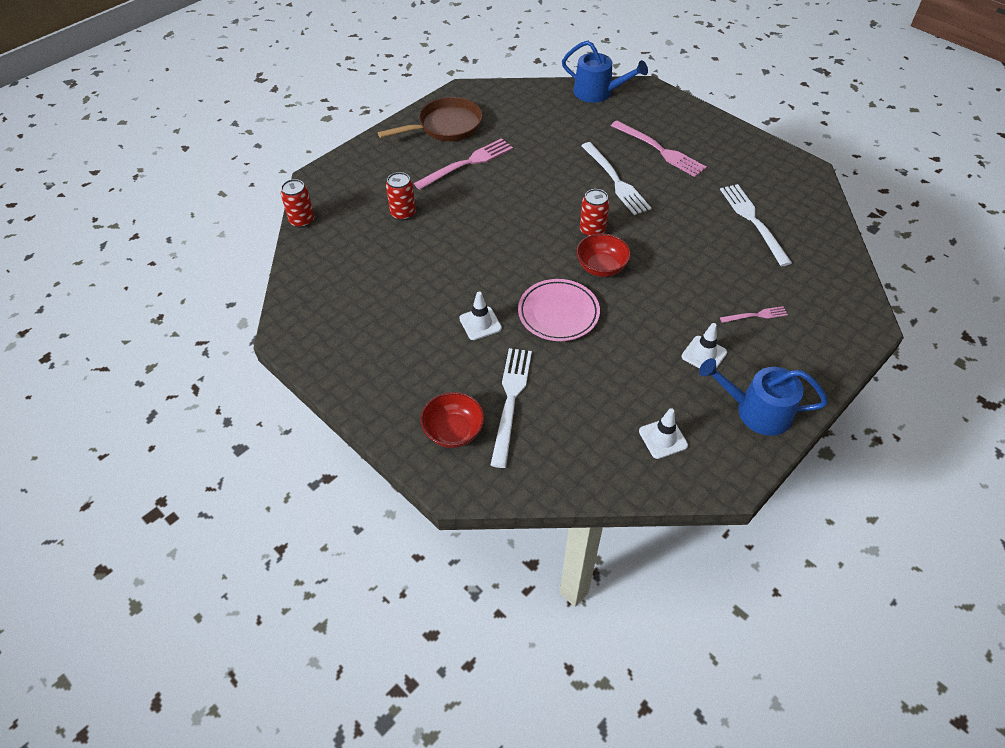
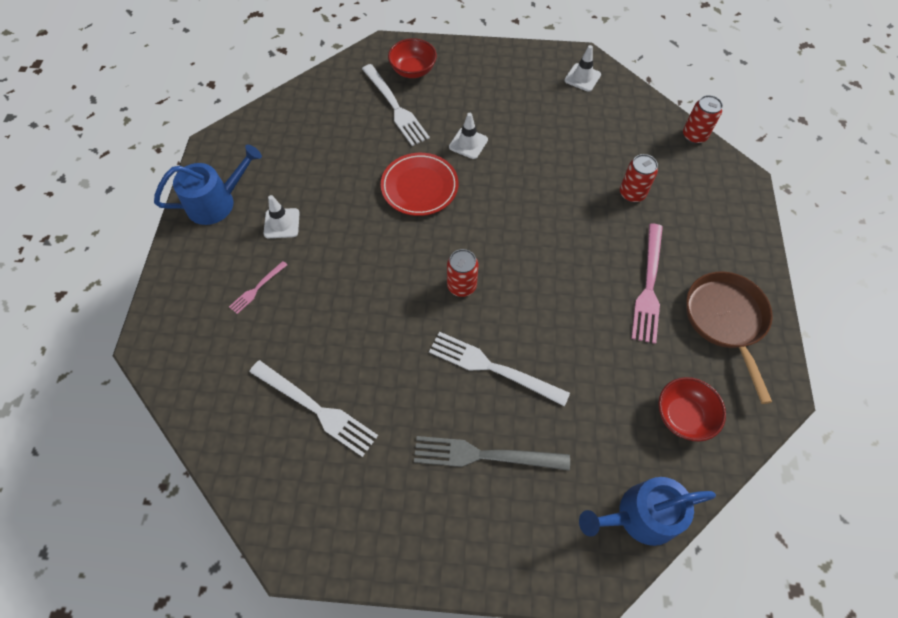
camera: 140 degrees right, 10 degrees up
brown pan [378,97,483,141] -> brown pan turned 150 degrees clockwise [686,271,773,404]
pink plate [518,279,600,341] -> red plate [381,153,458,216]
red bowl [576,233,631,277] -> red bowl moved to [658,377,726,442]
pink fork [611,121,707,177] -> grey fork [414,436,570,471]
white traffic cone [639,408,688,459] -> white traffic cone moved to [564,45,601,92]

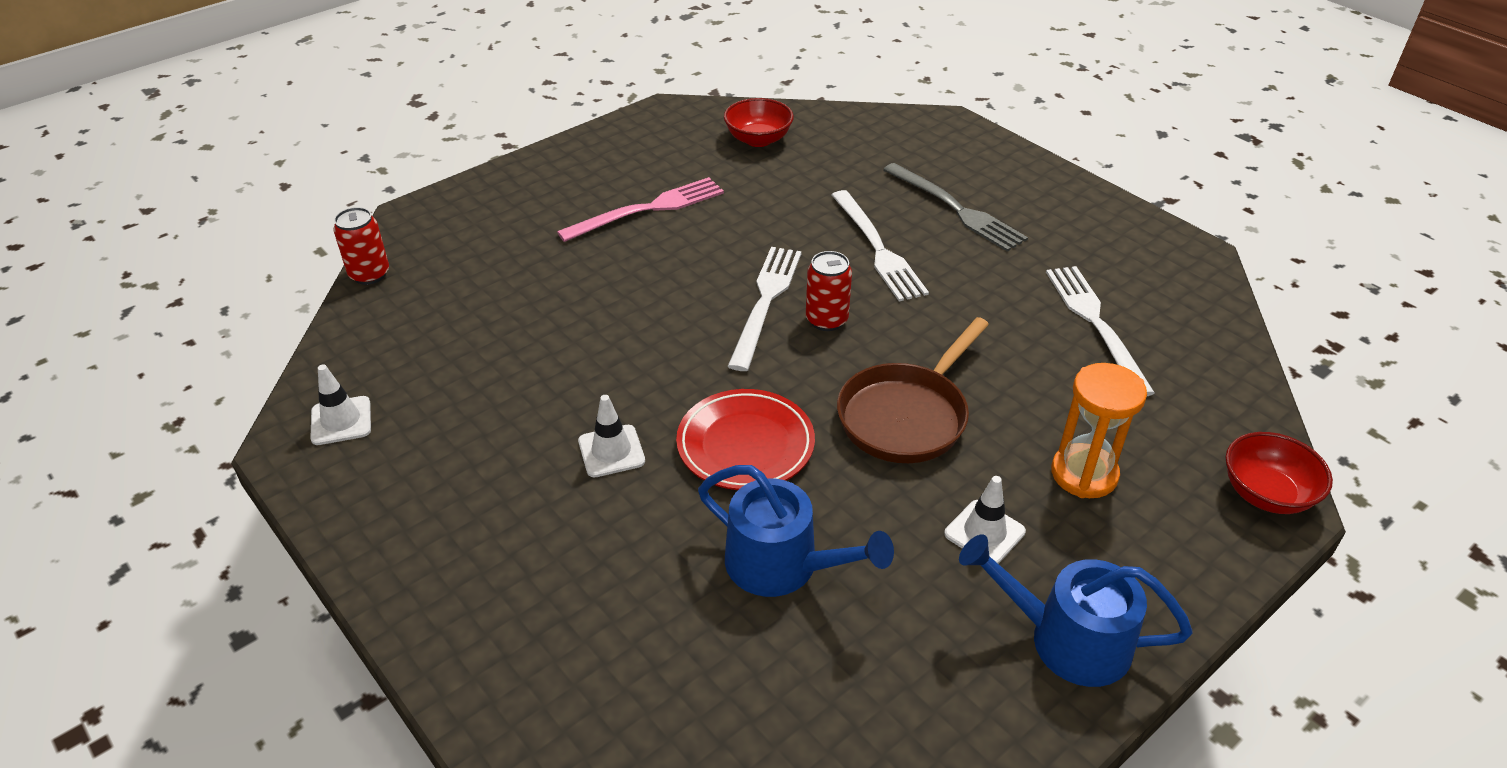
camera: 135 degrees left, 20 degrees down
pink fork [229,261,287,314] -> orange hourglass [1051,363,1147,498]
white fork [362,64,430,146] -> white fork moved to [728,247,802,371]
red bowl [388,38,437,78] -> red bowl moved to [1226,432,1333,514]
blue watering can [579,477,716,546] -> blue watering can moved to [698,465,894,597]
red can [620,154,658,203] -> none
brown pan [686,271,773,404] -> brown pan moved to [837,317,989,463]

